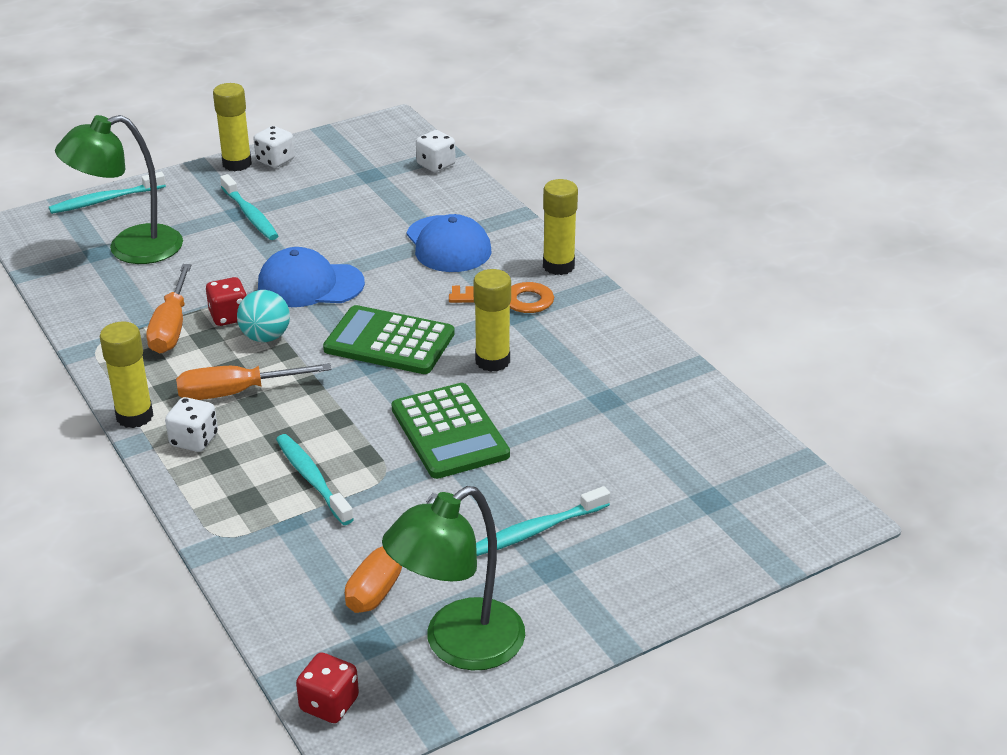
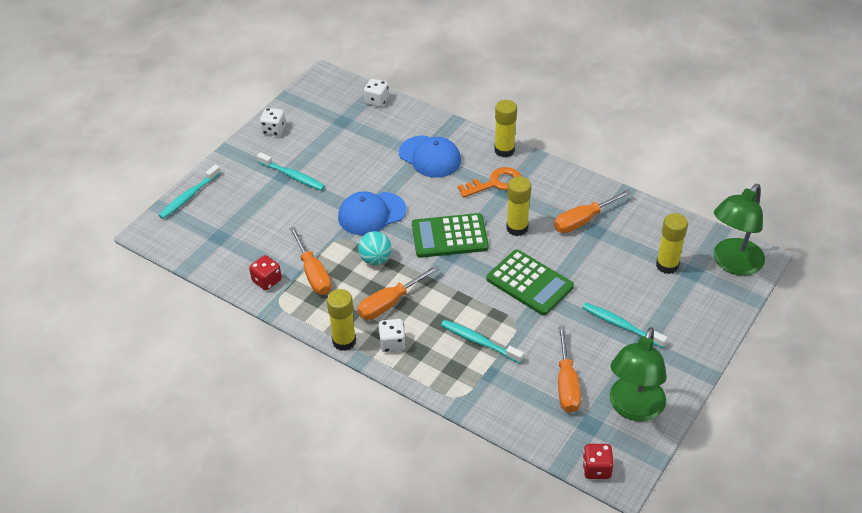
camera: 25 degrees left, 10 degrees up
green lamp [55,115,183,264] -> green lamp moved to [713,184,765,275]
red dice [206,277,247,326] -> red dice moved to [249,255,282,290]
yellow glue stick [213,83,252,171] -> yellow glue stick moved to [656,213,688,274]
turquoise toothbrush [476,486,610,556] -> turquoise toothbrush turned 90 degrees clockwise [582,303,667,348]
none -> orange screwdriver [554,189,631,233]

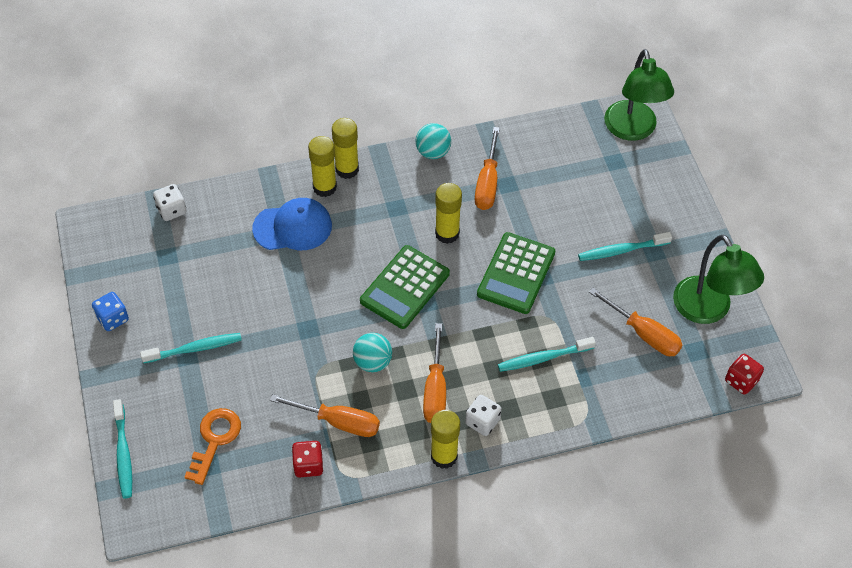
camera: 50 degrees left, 10 degrees up
white dice [260,108,286,136] -> blue dice [92,292,129,331]
blue cap [338,191,406,235] -> none
orange key [458,167,522,198] -> orange key moved to [185,408,241,485]
green calculator [486,249,574,315] -> green calculator turned 120 degrees clockwise [477,232,555,314]
yellow glue stick [656,213,688,274] -> yellow glue stick moved to [308,136,337,197]
none -> turquoise ball [416,123,451,159]

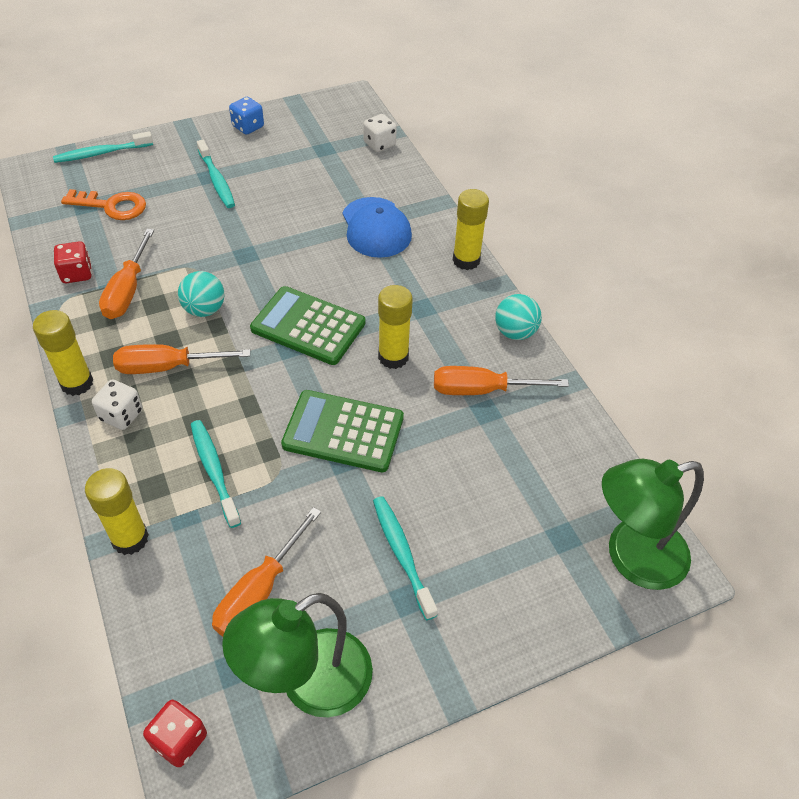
camera: 80 degrees right, 5 degrees down
yellow glue stick [308,136,337,197] -> yellow glue stick moved to [85,468,149,555]

